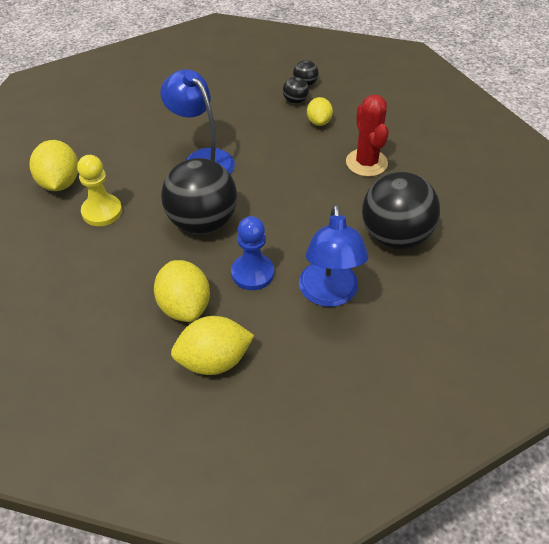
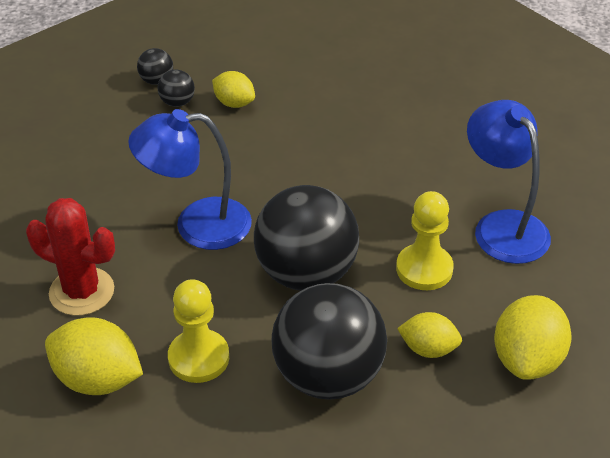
camera: 55 degrees left, 5 degrees down
yellow lemon [154,260,210,322] -> yellow lemon [397,312,462,358], size x0.61
blue pawn [231,216,274,290] -> yellow pawn [396,191,454,290]
blue lamp [299,204,369,307] -> blue lamp turned 150 degrees counterclockwise [467,100,551,264]
red cactus [346,95,389,177] -> red cactus moved to [26,198,115,316]
black ball [362,172,440,249] -> black ball moved to [272,283,387,400]

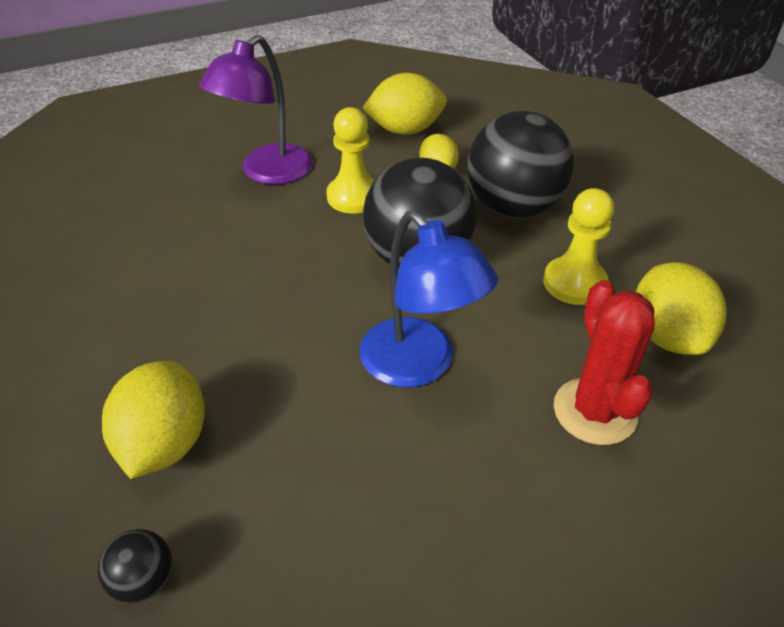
camera: 120 degrees left, 0 degrees up
black ball [157,70,195,107] -> none
yellow lemon [212,71,255,108] -> yellow lemon [102,361,205,479], size x1.63
blue lamp [467,100,551,264] -> purple lamp [199,35,313,185]

